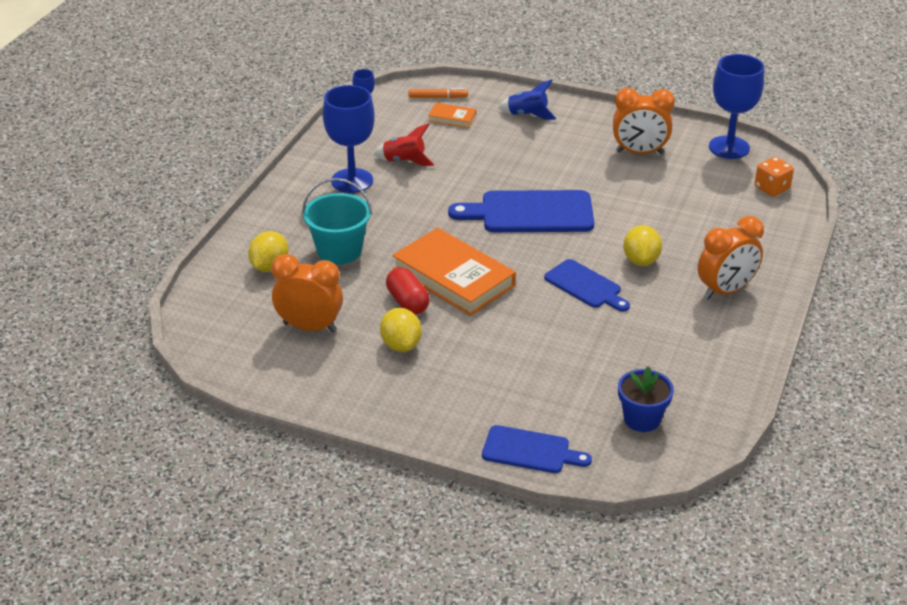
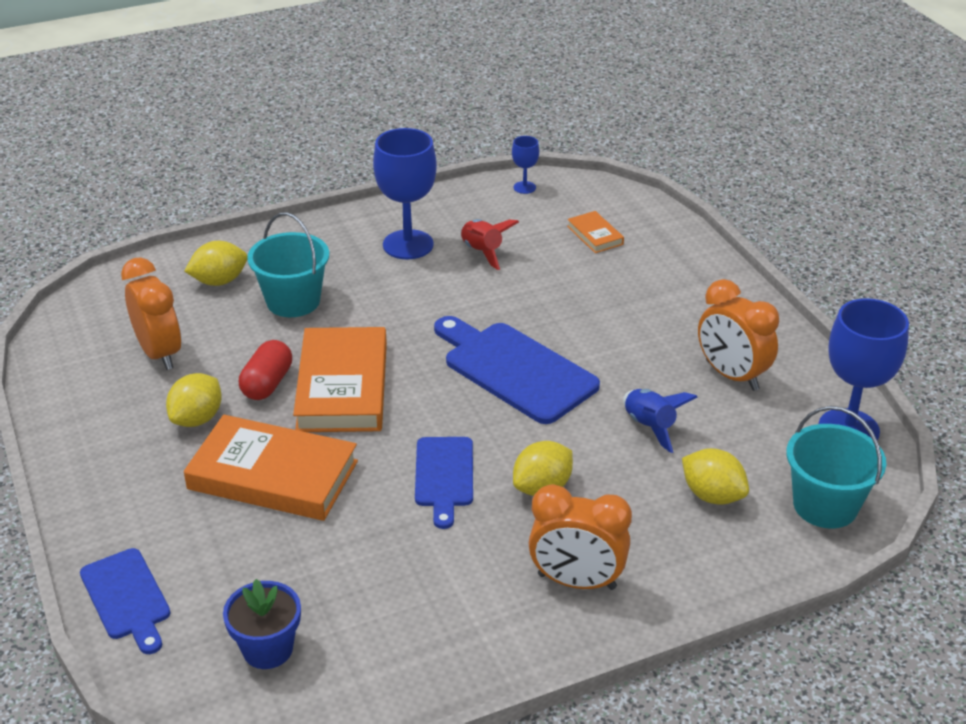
camera: 45 degrees right, 0 degrees up
orange marker [408,88,468,98] -> none
blue rocket [498,79,557,120] -> blue rocket moved to [623,389,698,453]
orange dice [755,157,794,196] -> turquoise bucket [786,406,886,529]
none -> orange book [184,415,358,521]
none -> yellow lemon [682,448,749,505]

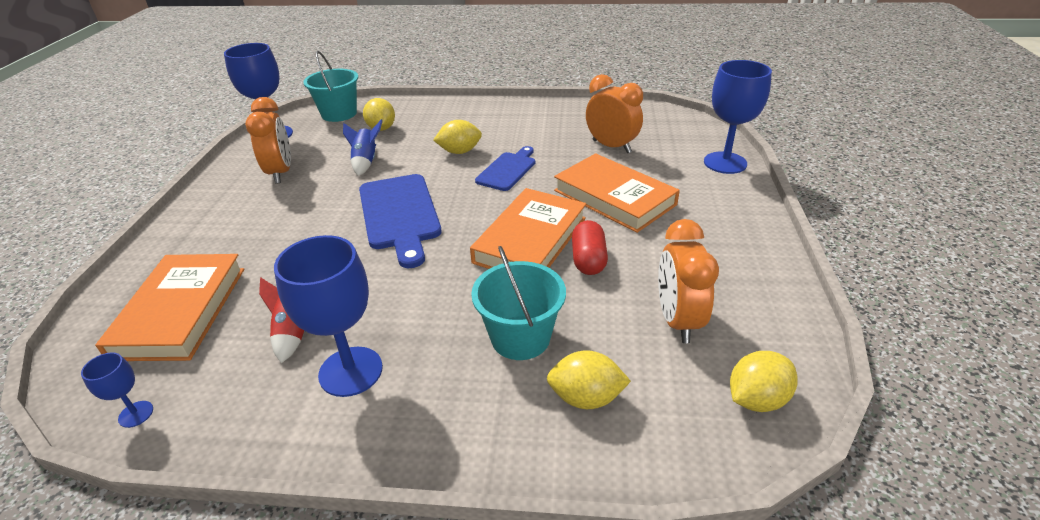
camera: 150 degrees left, 0 degrees up
blue cutting board [80,548,171,654] -> blue goblet [704,60,772,174]
yellow lemon [166,373,222,427] -> yellow lemon moved to [730,351,798,412]
blue flower pot [223,579,301,669] -> none
red capsule [239,340,292,400] -> red capsule turned 45 degrees counterclockwise [572,220,608,275]
orange clock [529,484,632,590] -> orange clock moved to [586,74,643,153]
orange book [567,211,624,253] -> orange book [95,254,244,361], size x2.17

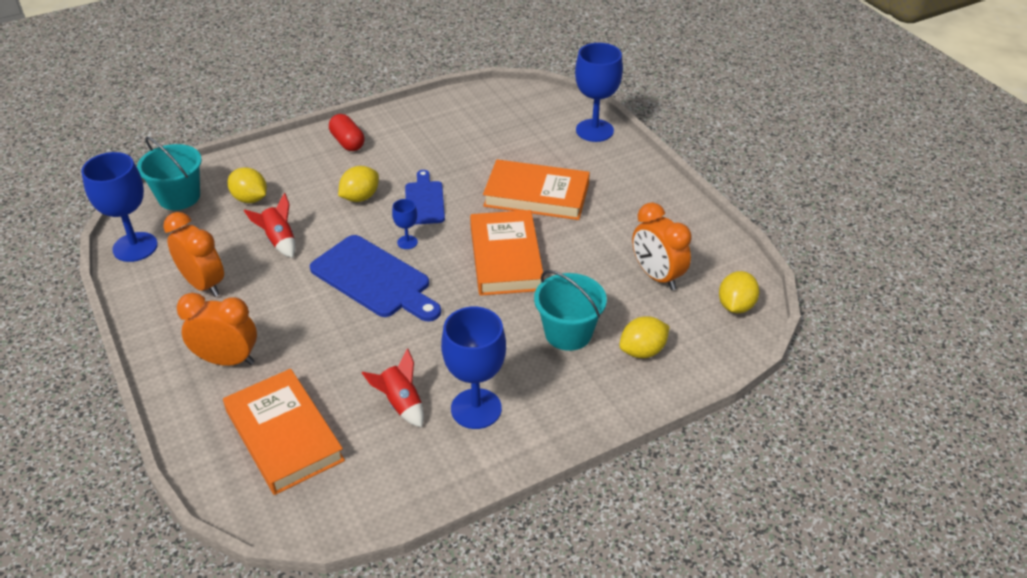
camera: 35 degrees left, 5 degrees up
blue goblet [81,352,153,428] -> blue goblet moved to [392,199,418,249]
blue rocket [343,119,383,176] -> red rocket [244,193,295,258]
red capsule [572,220,608,275] -> red capsule moved to [329,114,364,151]
orange clock [586,74,643,153] -> orange clock moved to [177,293,257,366]

